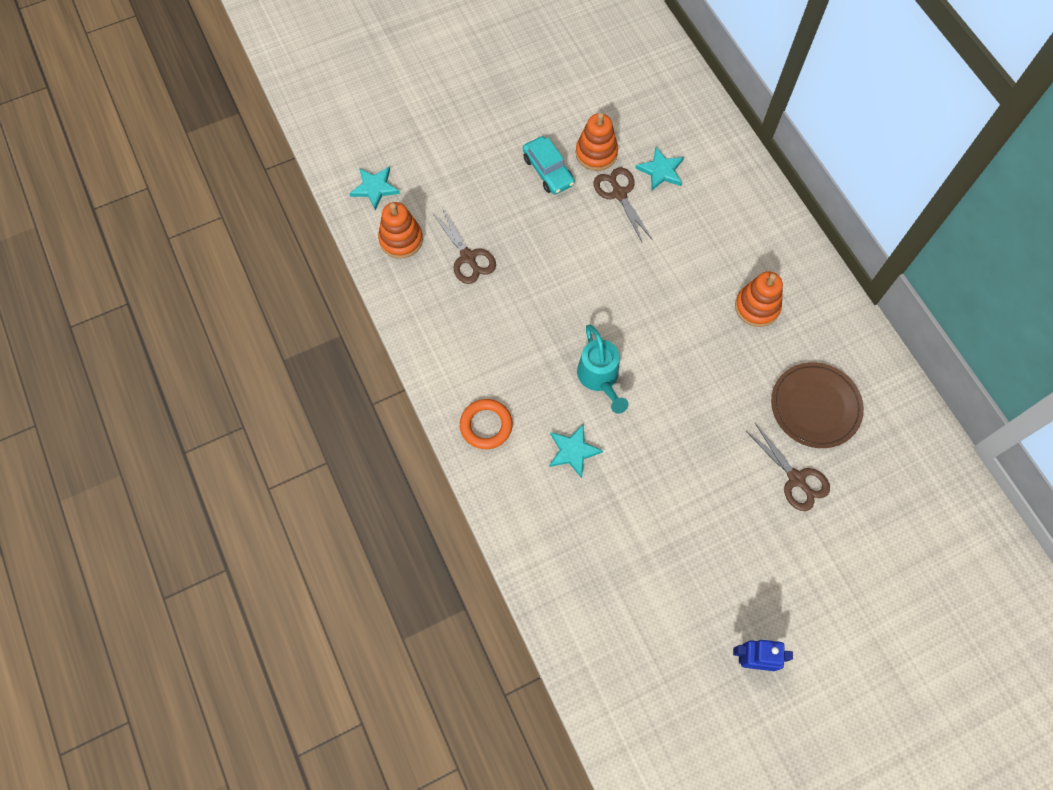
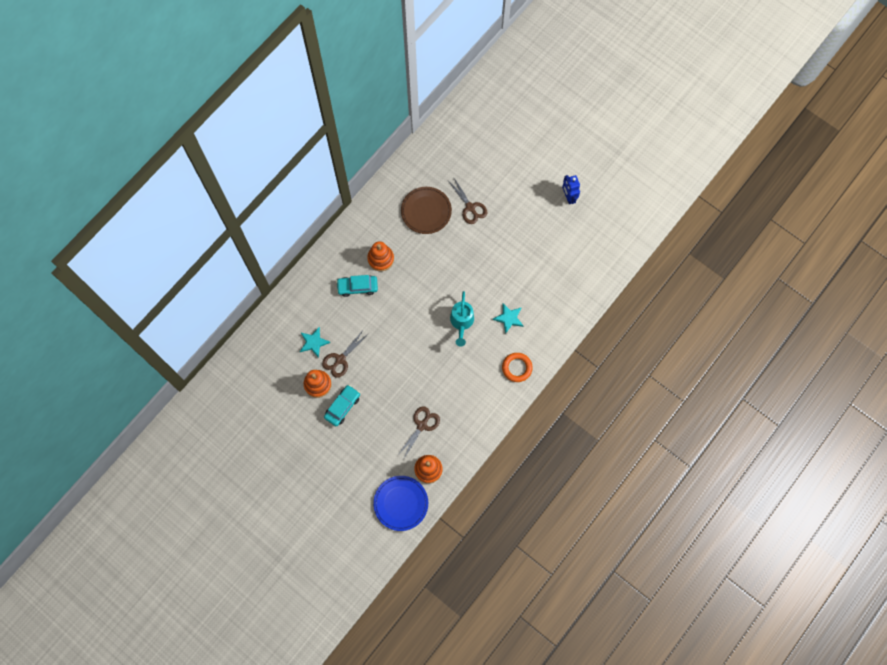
camera: 115 degrees left, 5 degrees up
turquoise star [349,166,400,210] -> blue plate [373,476,428,531]
turquoise watering can [577,325,628,414] -> turquoise watering can turned 135 degrees clockwise [450,291,474,347]
brown scissors [746,423,830,511] -> brown scissors turned 120 degrees clockwise [449,178,488,224]
none -> turquoise car [336,275,378,297]

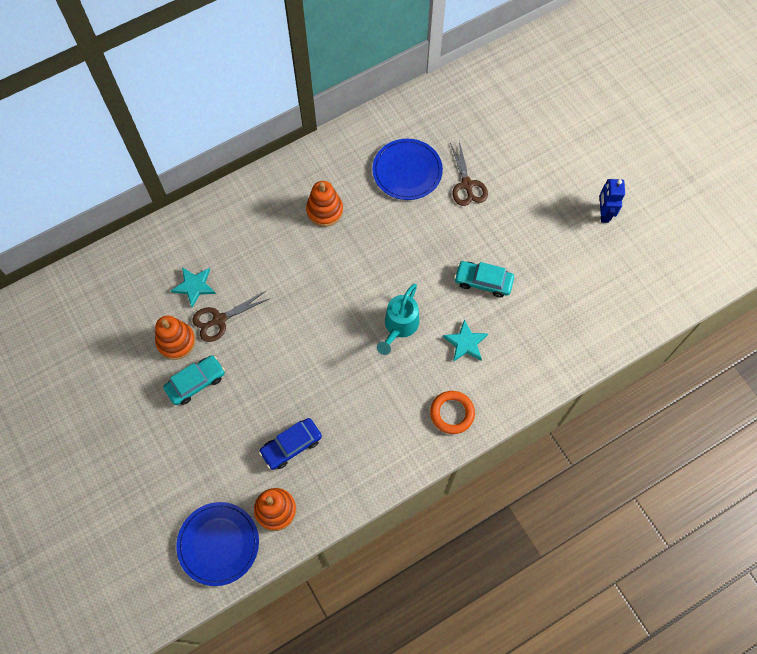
camera: 20 degrees right, 5 degrees down
turquoise car [336,275,378,297] -> turquoise car moved to [454,261,514,298]
brown scissors [397,406,440,460] -> blue car [259,418,322,470]
brown plate [401,187,452,234] -> blue plate [372,139,443,200]

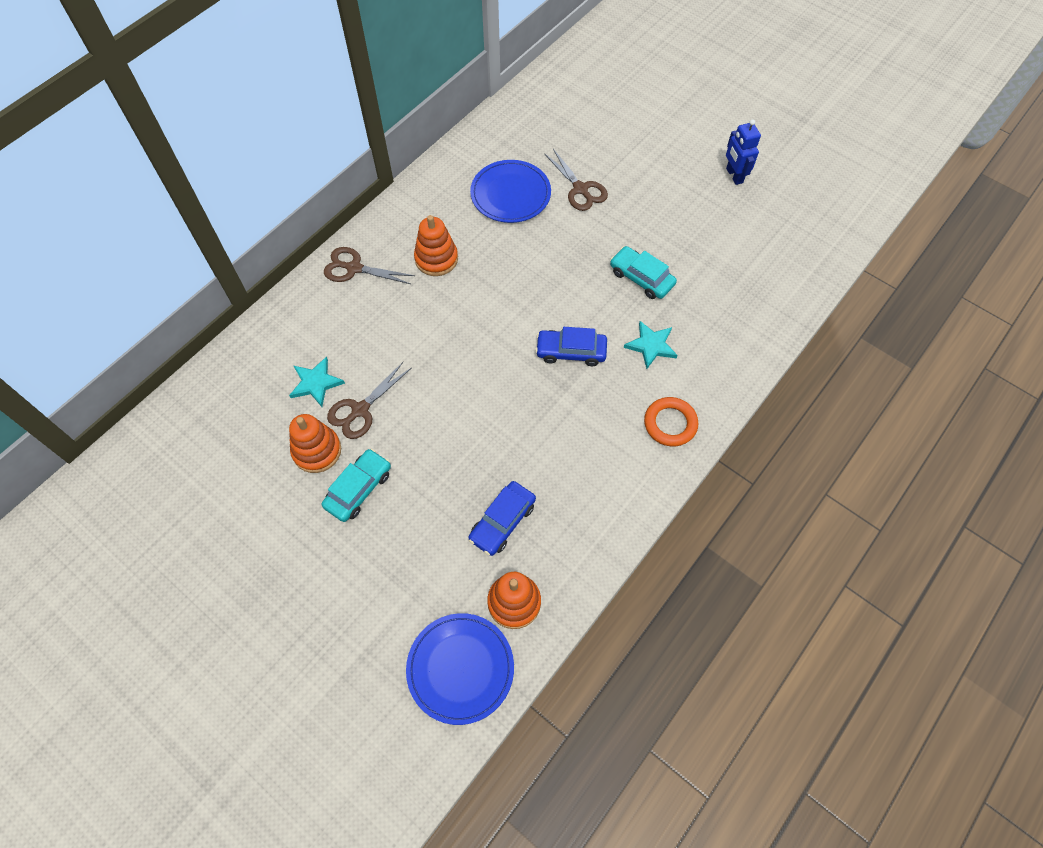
camera: 20 degrees left, 5 degrees down
turquoise watering can [377,284,419,355] -> blue car [535,327,607,366]
turquoise car [454,261,514,298] -> turquoise car turned 45 degrees clockwise [610,246,677,299]
none -> brown scissors [324,247,415,284]

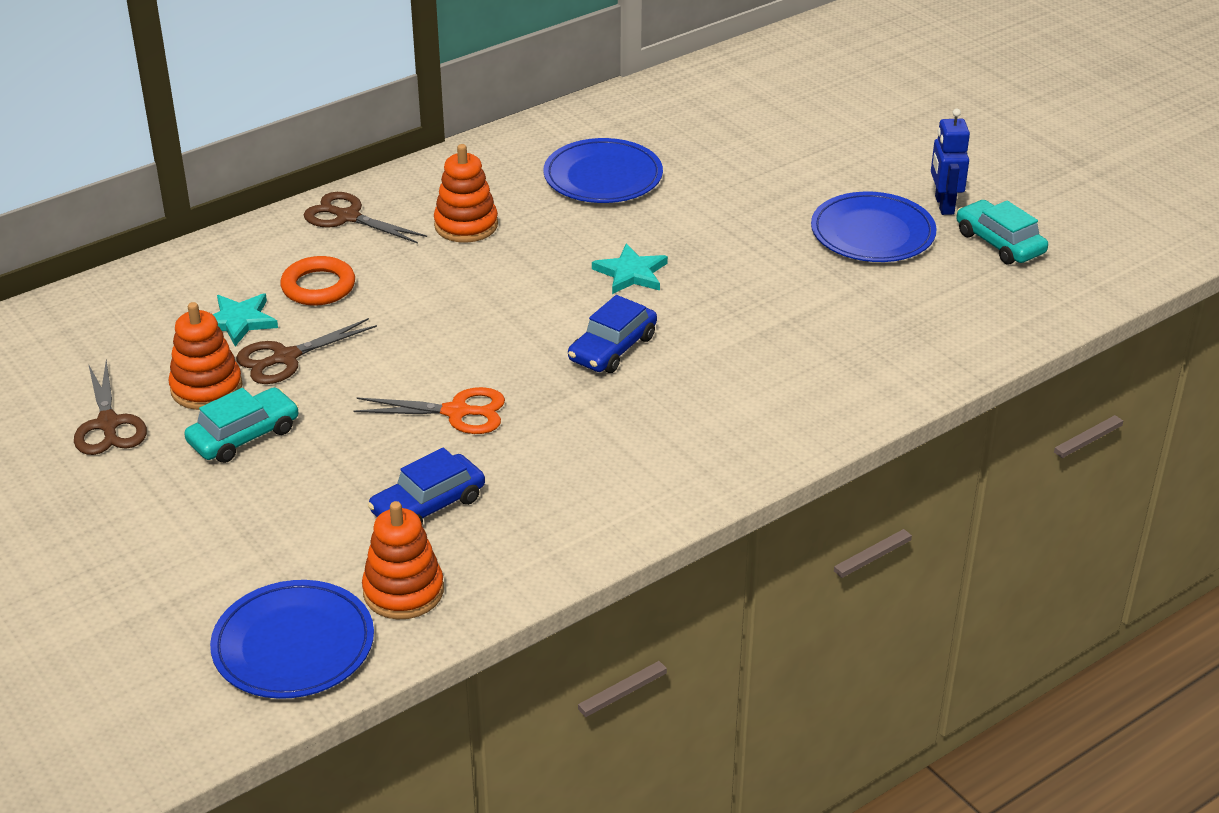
camera: 15 degrees right, 25 degrees down
blue car [535,327,607,366] -> blue car turned 75 degrees counterclockwise [568,295,657,373]
brown scissors [544,149,608,211] -> brown scissors moved to [74,360,147,455]
turquoise car [610,246,677,299] -> turquoise car moved to [956,200,1048,264]
turquoise star [624,321,678,369] -> turquoise star moved to [592,244,668,294]
orange ring [644,397,698,446] -> orange ring moved to [280,256,355,306]
none -> orange scissors [353,387,505,434]
none -> blue plate [811,192,937,262]

